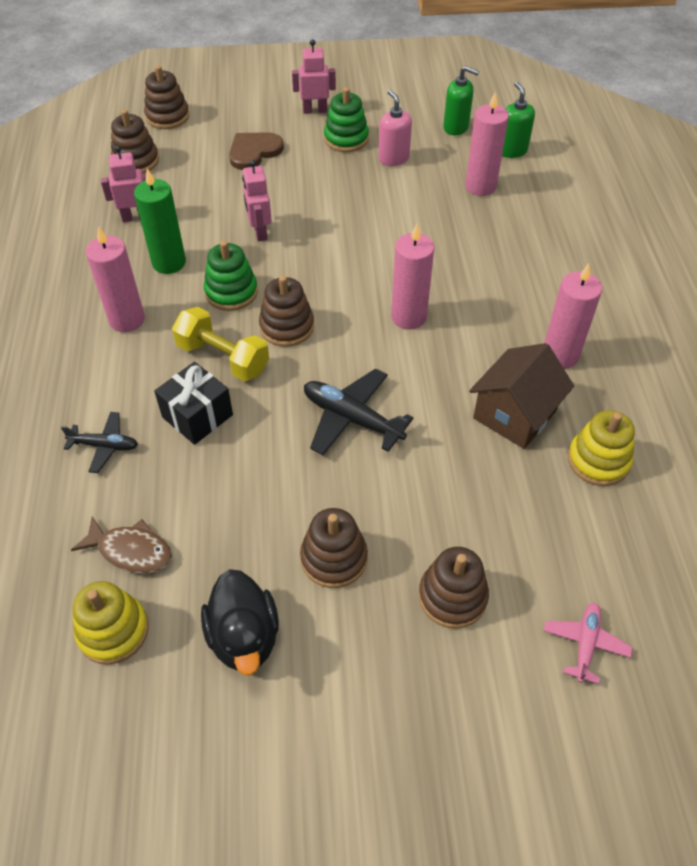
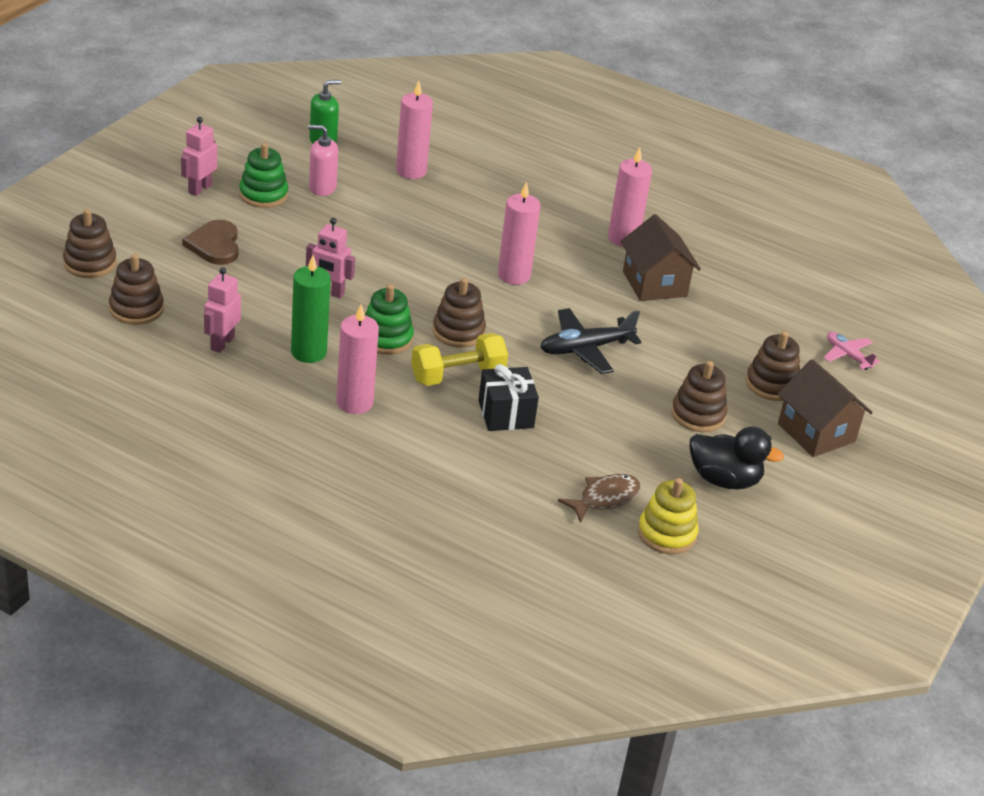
camera: 60 degrees left, 15 degrees down
black plane [61,412,138,473] -> none
green soap dispenser [502,82,535,158] -> none
yellow stacking toy [568,410,635,486] -> none
none -> brown house [778,359,873,457]

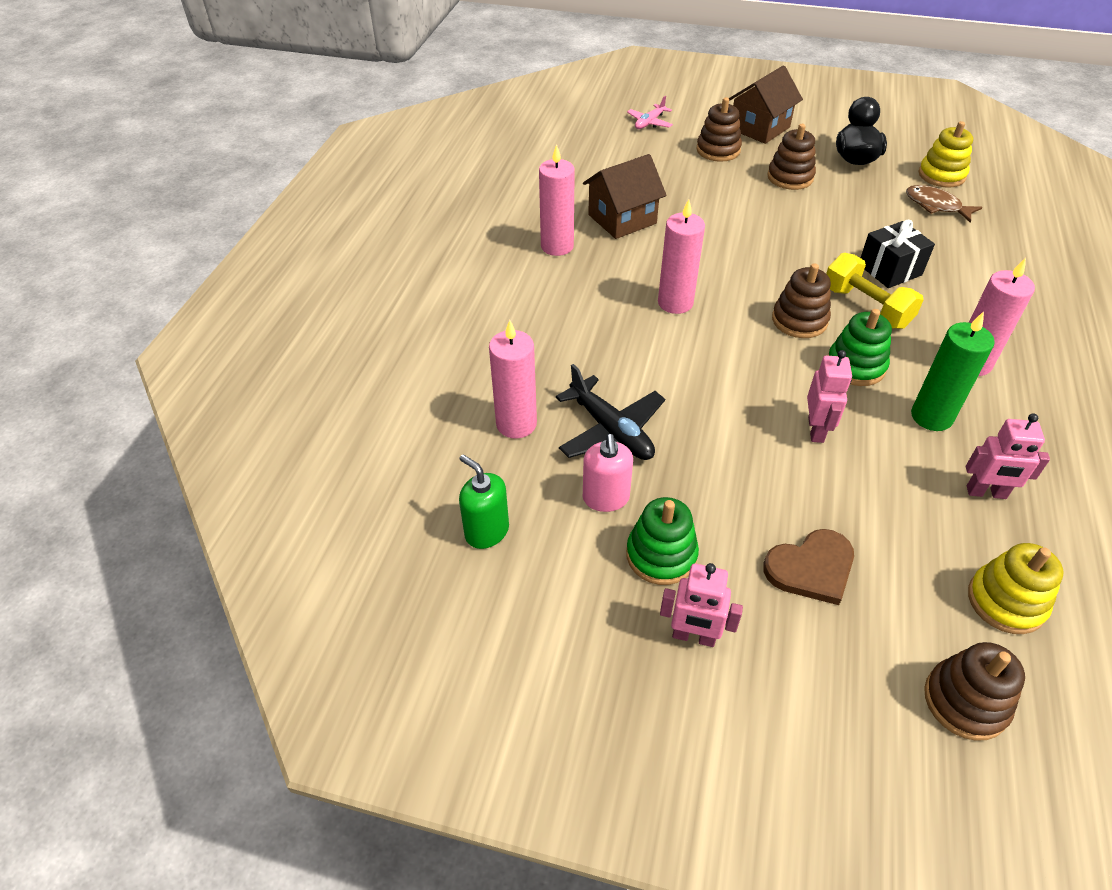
camera: 100 degrees left, 10 degrees up
brown stacking toy [109,254,164,325] -> yellow stacking toy [968,543,1064,634]
black plane [540,308,641,374] -> black plane moved to [556,364,665,460]

